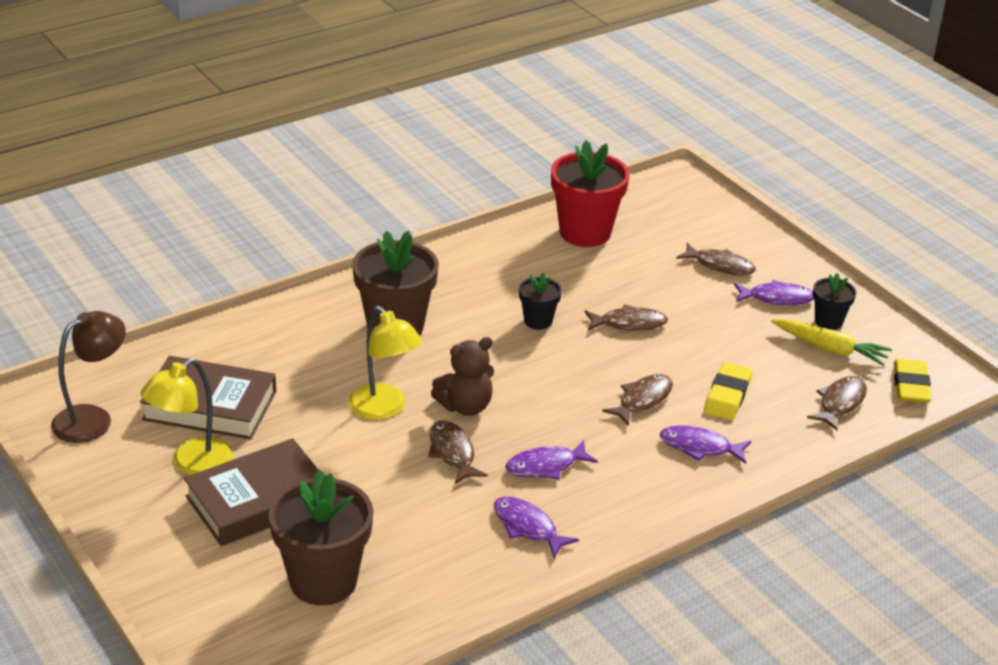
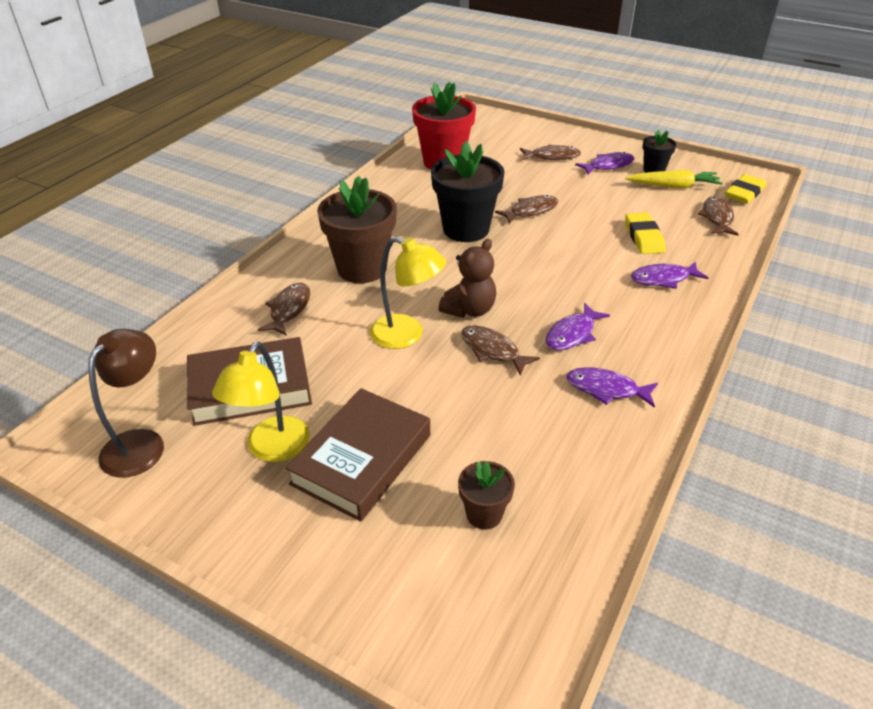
camera: 25 degrees left, 5 degrees up
brown flower pot [269,469,373,606] -> brown flower pot [458,461,515,530], size x0.51
black flower pot [519,273,562,330] -> black flower pot [431,141,505,242], size x1.95
brown fish [602,374,673,426] -> brown fish moved to [257,283,310,336]
yellow eraser [894,359,931,403] -> yellow eraser turned 60 degrees clockwise [725,174,766,204]

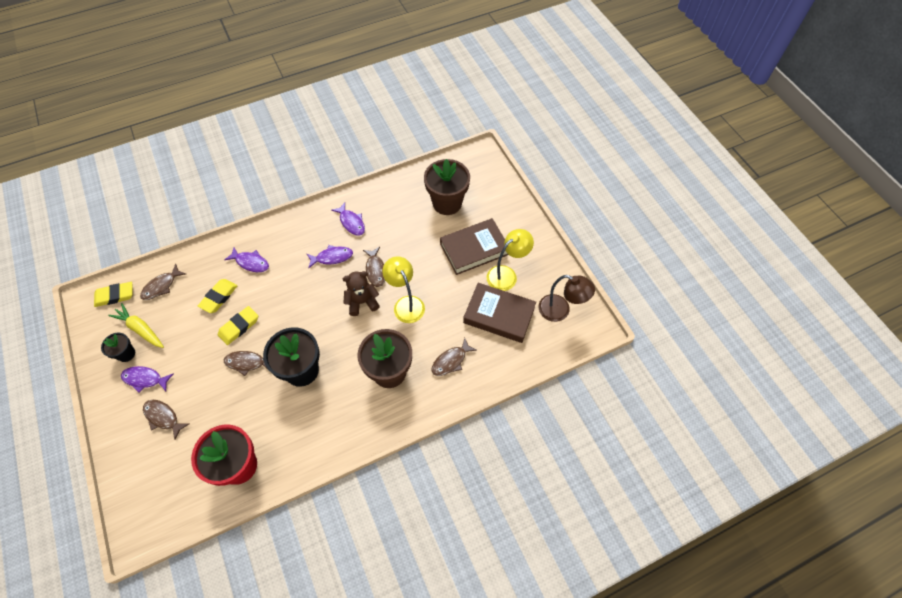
camera: 145 degrees left, 20 degrees up
brown lamp [88,329,164,478] -> brown lamp turned 120 degrees counterclockwise [539,275,595,322]
brown flower pot [458,461,515,530] -> brown flower pot [424,159,470,215], size x1.95
none -> yellow eraser [218,306,258,345]

